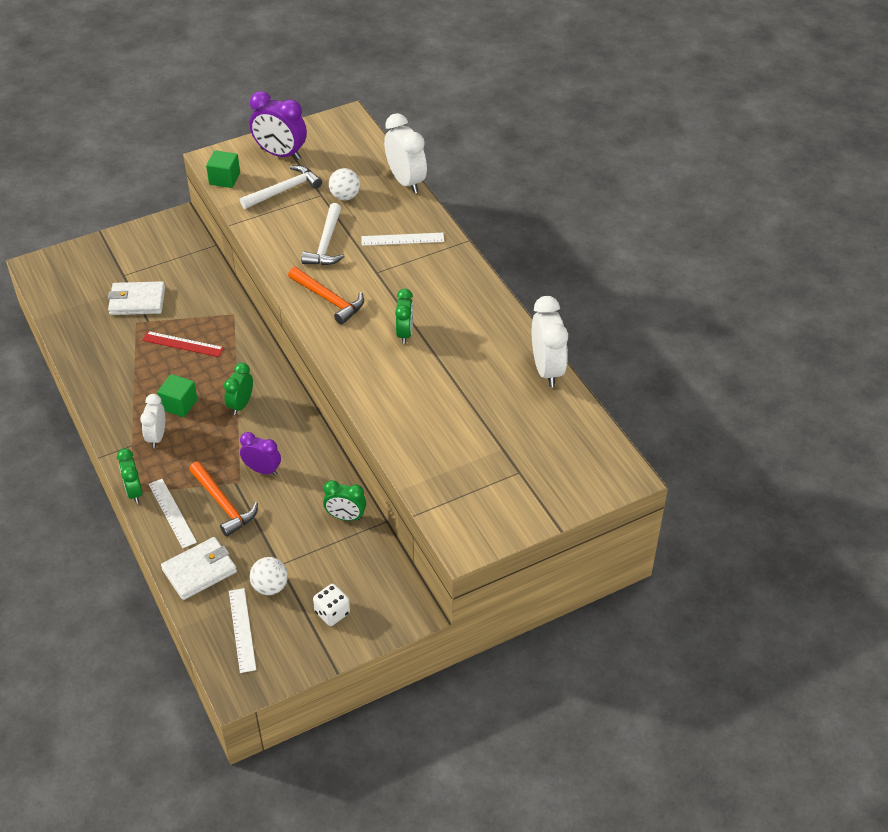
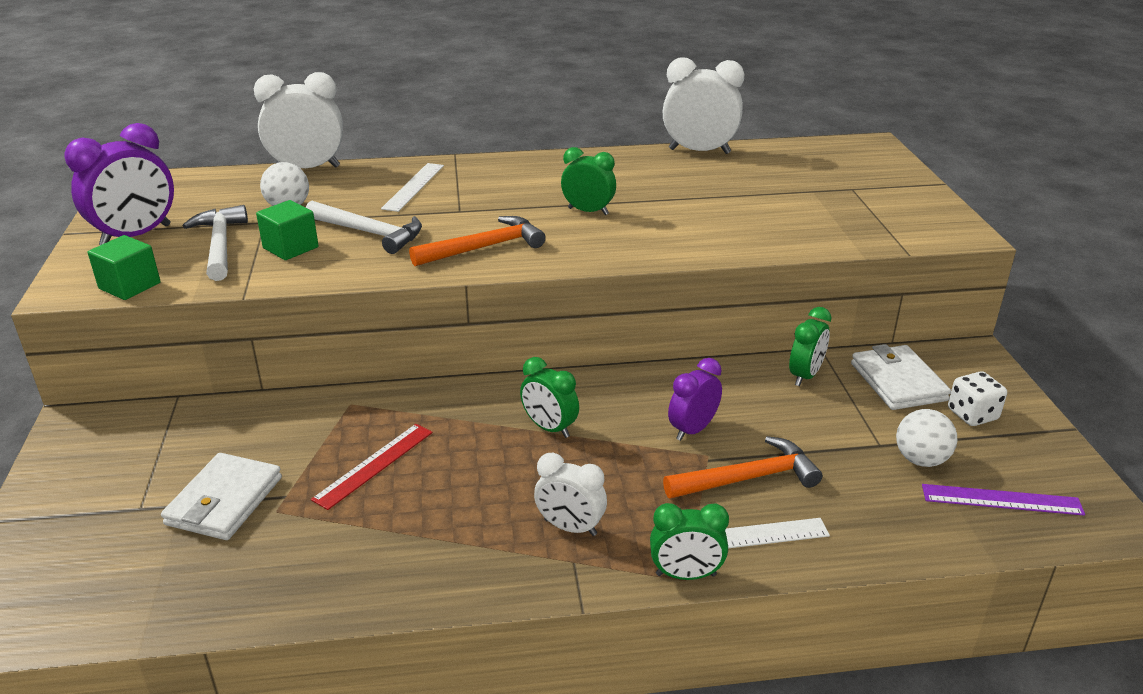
camera: 70 degrees left, 15 degrees down
green cube [157,374,198,417] -> green cube moved to [256,200,319,260]
white wallet [161,537,237,600] -> white wallet moved to [851,344,951,410]
white ruler [229,588,256,673] -> purple ruler [922,484,1085,516]

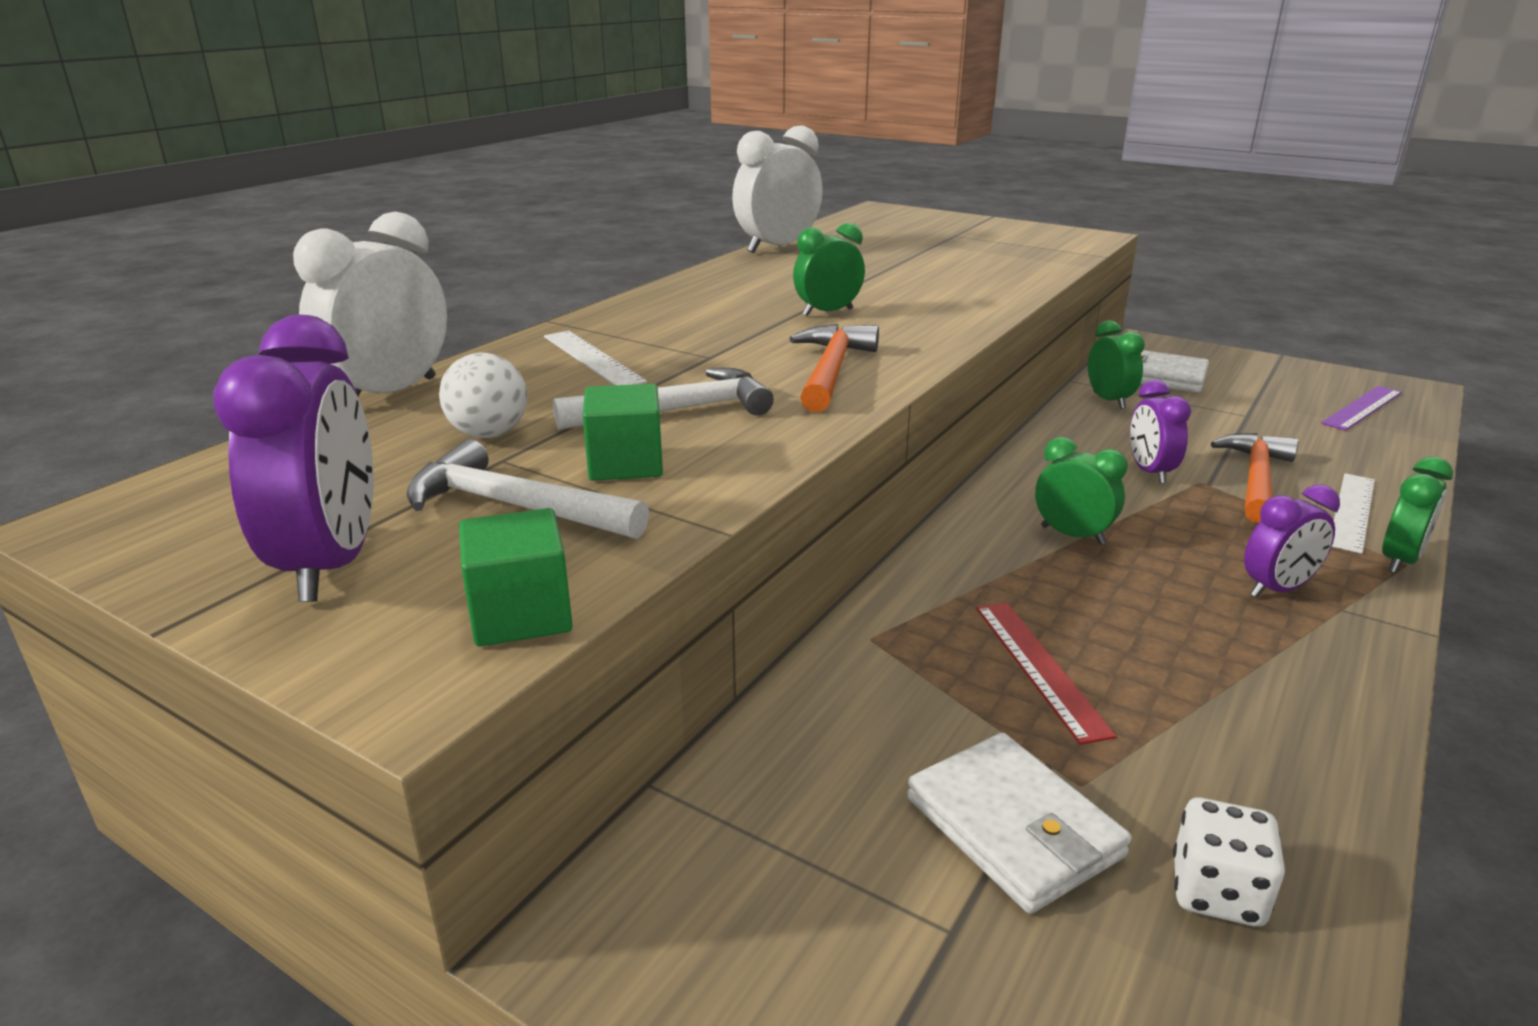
camera: 50 degrees left, 5 degrees down
green clock [520,357,579,438] -> green clock turned 135 degrees counterclockwise [1035,437,1128,545]
white clock [534,453,607,536] -> purple clock [1244,485,1340,598]
white ball [896,409,957,467] -> none
white dice [948,371,1007,426] -> white dice moved to [1173,798,1285,927]

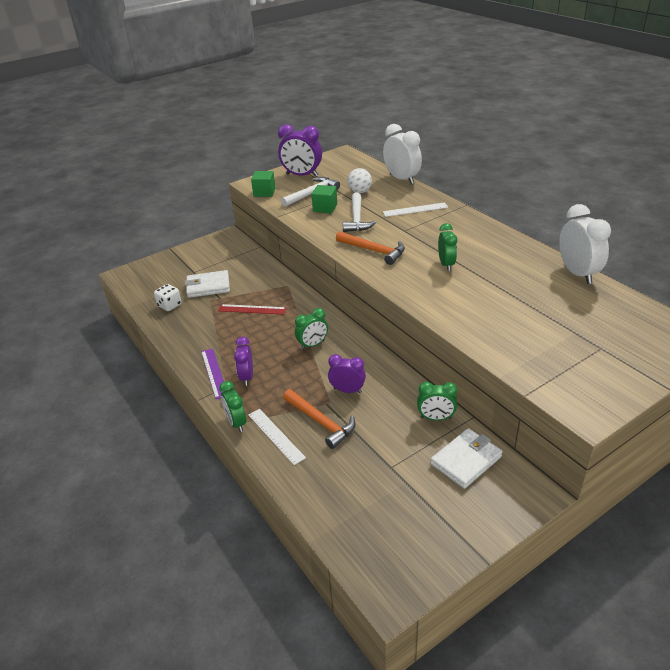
camera: 115 degrees right, 10 degrees up
purple ruler [1321,386,1402,431] -> purple ruler moved to [201,348,224,399]

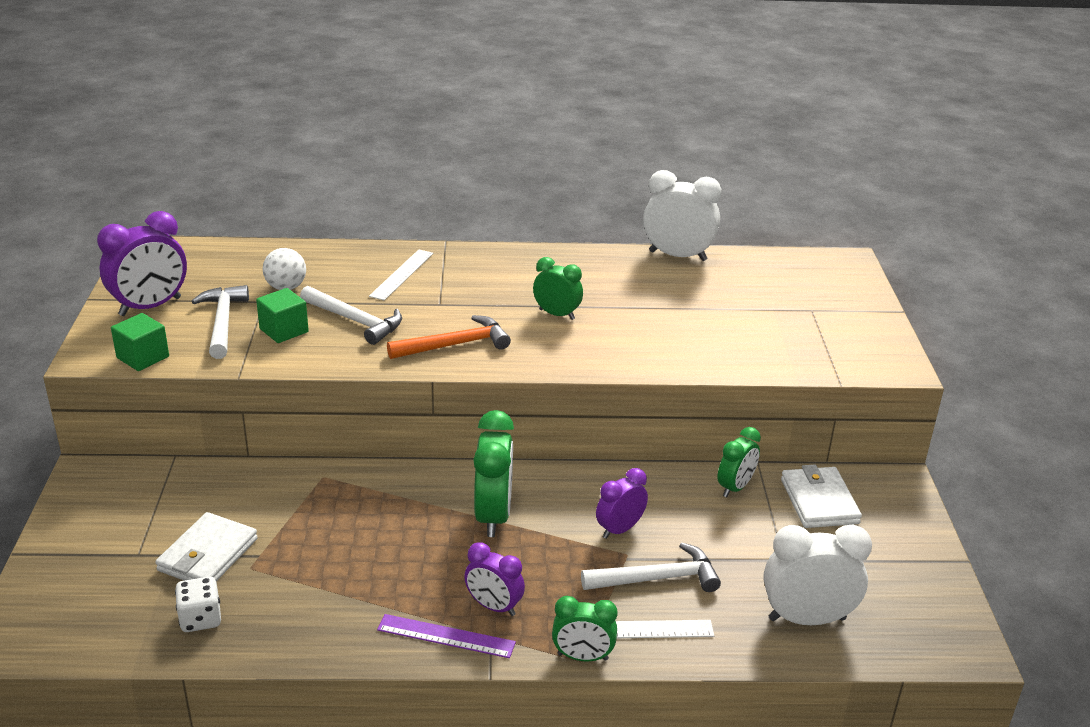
camera: 60 degrees left, 5 degrees down
red ruler [218,304,287,315] -> none
orange hammer [283,389,356,449] -> white hammer [581,542,721,592]
green clock [295,308,328,350] -> green clock [473,410,514,537], size x1.61
white clock [383,124,422,184] -> white clock moved to [763,525,872,625]

